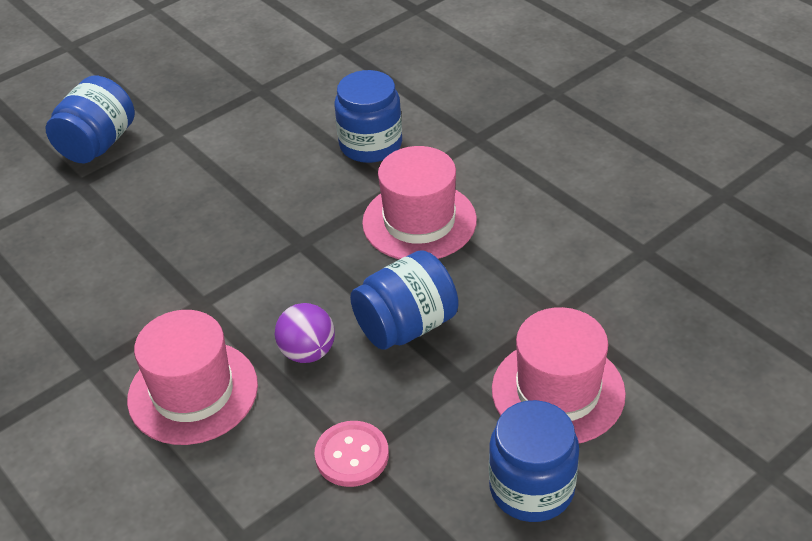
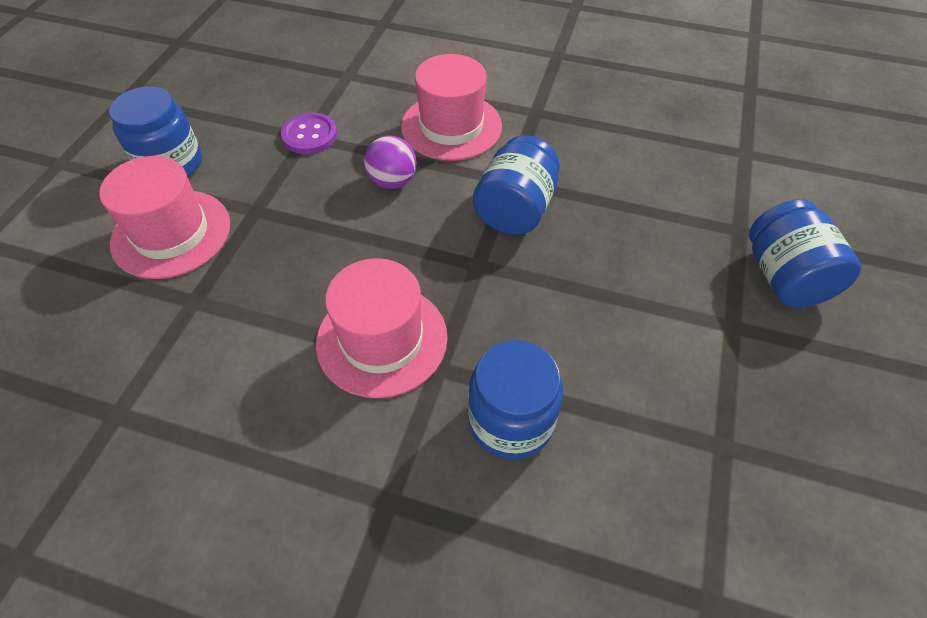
camera: 145 degrees right, 10 degrees up
pink button [315,421,389,487] -> purple button [281,113,337,154]
blue jar [350,250,458,350] -> blue jar moved to [473,135,560,235]

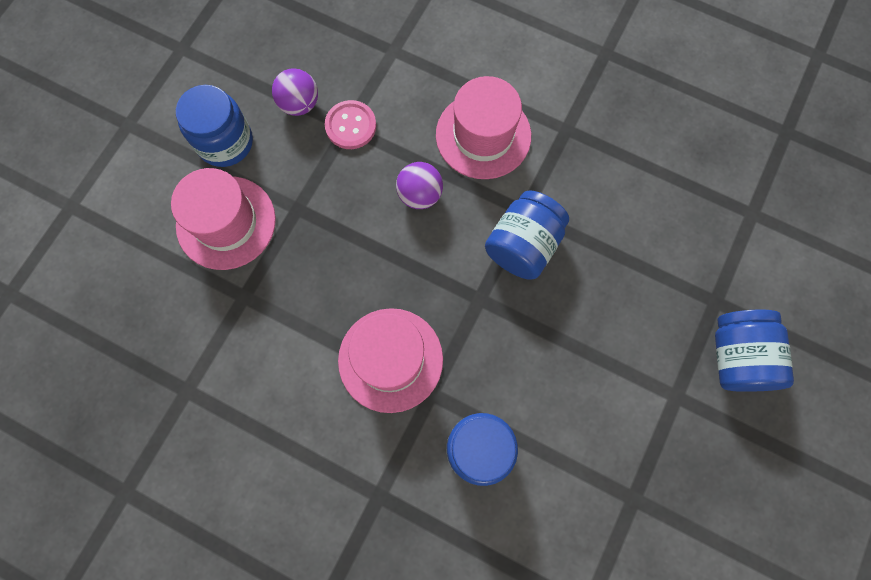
camera: 10 degrees right, 20 degrees up
purple button [281,113,337,154] -> pink button [324,100,376,149]
none -> purple ball [272,68,318,116]

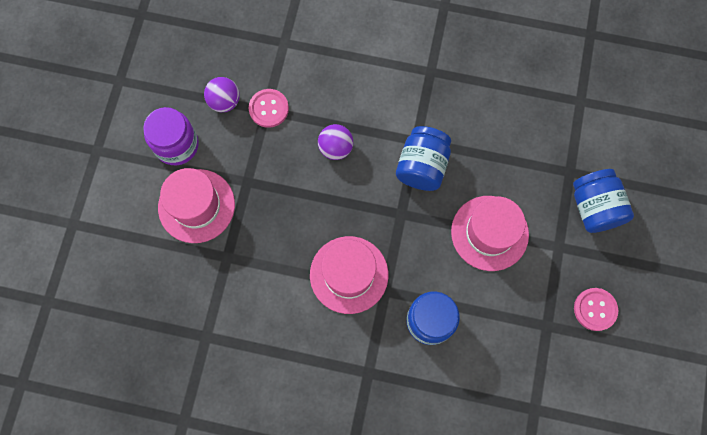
camera: 15 degrees left, 0 degrees up
blue jar [176,85,253,167] -> purple jar [143,107,199,165]
pink hat [436,76,531,179] -> pink hat moved to [451,196,529,271]
none -> pink button [574,288,618,331]

